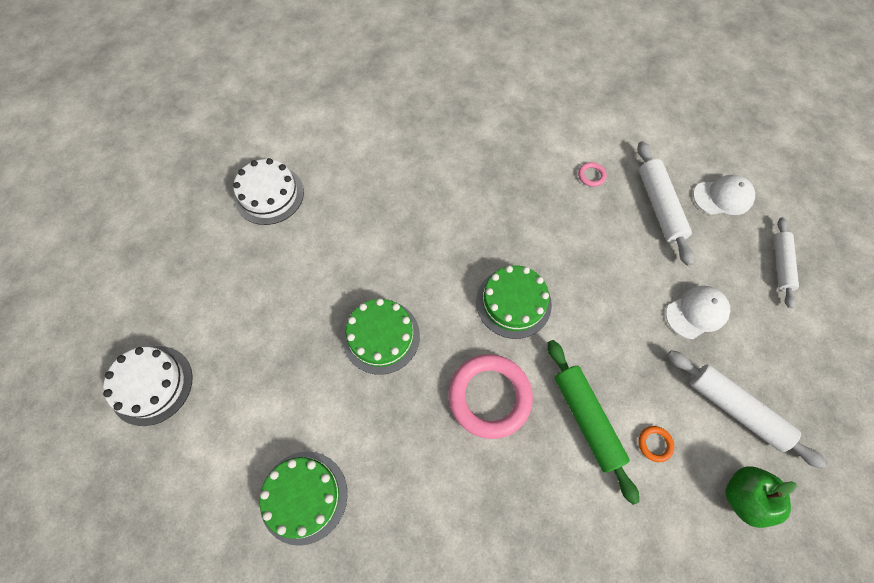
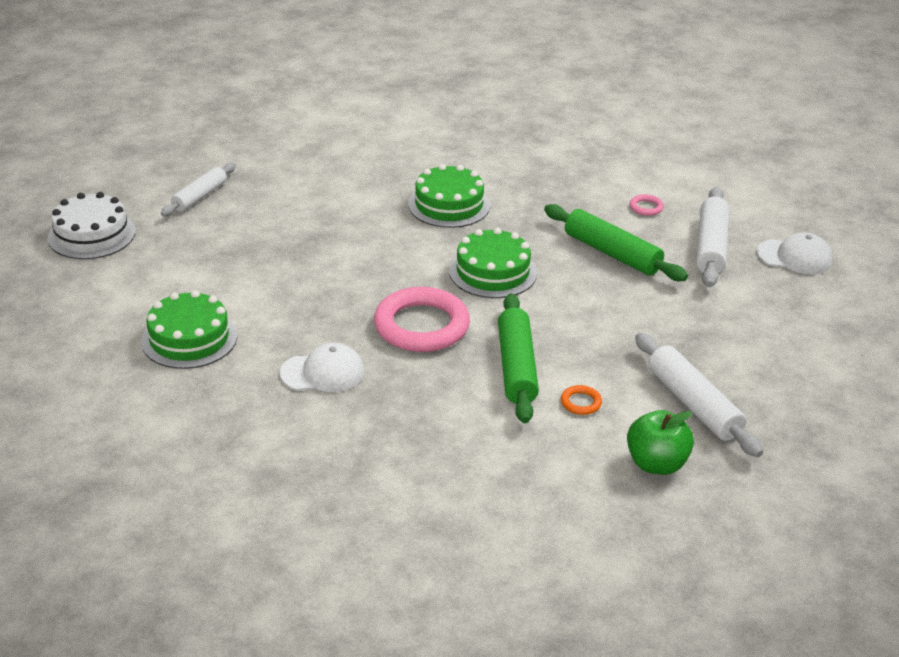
camera: 20 degrees right, 30 degrees down
white cake [233,158,304,225] -> none
green cake [342,298,420,375] -> green cake moved to [408,164,490,228]
white cap [666,286,730,339] -> white cap moved to [280,343,364,392]
white rolling pin [774,217,799,308] -> white rolling pin moved to [161,163,236,216]
none -> green rolling pin [544,204,688,281]

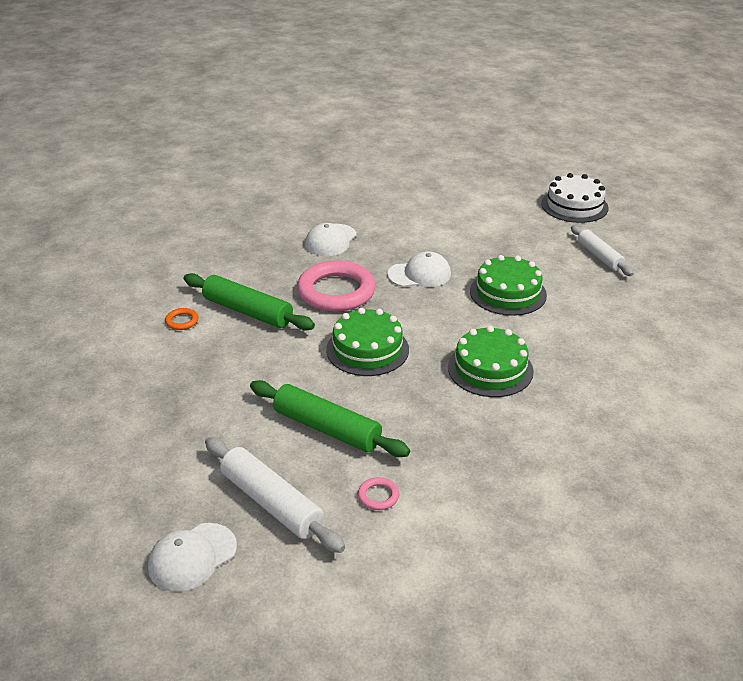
camera: 125 degrees right, 0 degrees up
green cake [141,290,237,369] -> green cake moved to [470,255,547,316]
green rolling pin [544,204,688,281] -> green rolling pin turned 45 degrees clockwise [250,380,410,457]
green apple [627,410,694,475] -> none
white rolling pin [635,333,763,457] -> none
none -> white cap [387,251,451,287]

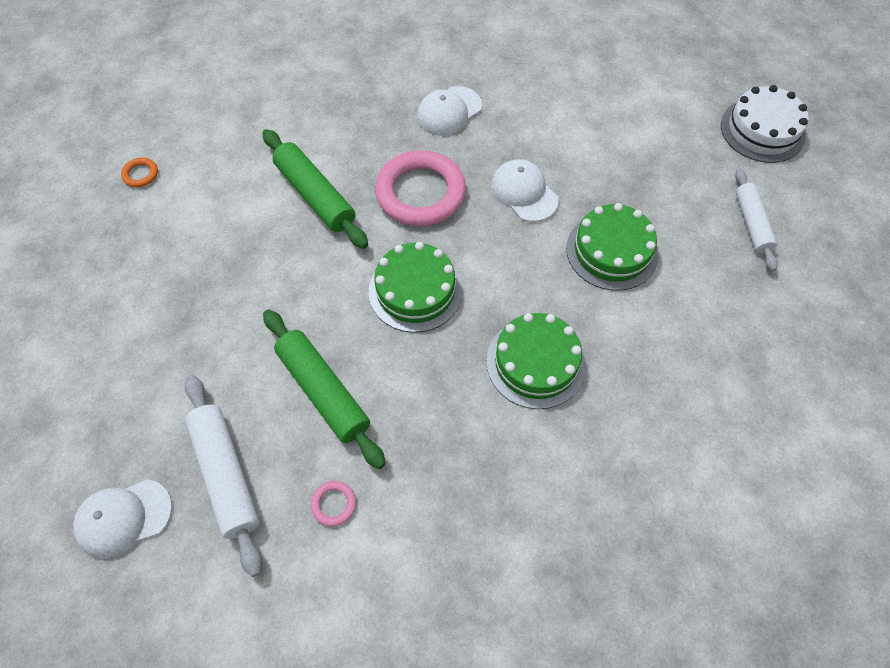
camera: 20 degrees right, 25 degrees up
orange ring [165,308,198,330] -> orange ring moved to [121,158,158,187]
white cap [387,251,451,287] -> white cap turned 135 degrees counterclockwise [491,159,559,222]

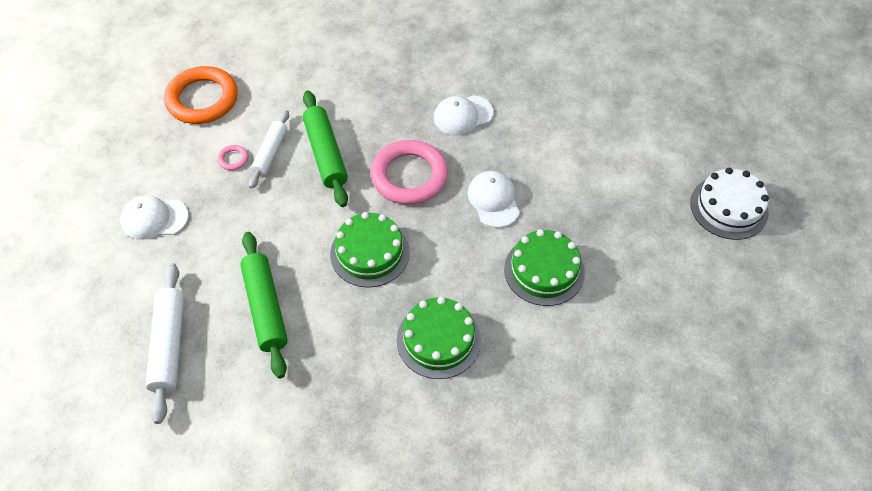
camera: 20 degrees right, 5 degrees down
white cap [73,479,172,559] -> white cap moved to [120,195,189,240]
orange ring [121,158,158,187] -> orange ring [164,66,238,124], size x2.47
pink ring [311,481,356,526] -> pink ring moved to [217,145,248,170]
white rolling pin [735,168,778,271] -> white rolling pin moved to [249,110,289,189]

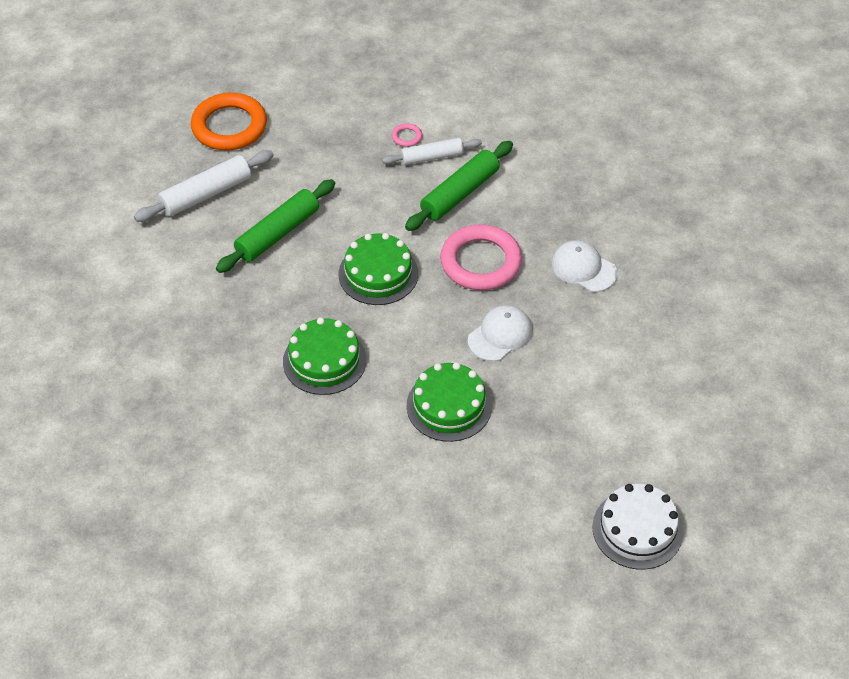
camera: 60 degrees right, 5 degrees down
white cap [120,195,189,240] -> none
orange ring [164,66,238,124] -> orange ring moved to [191,93,267,150]

